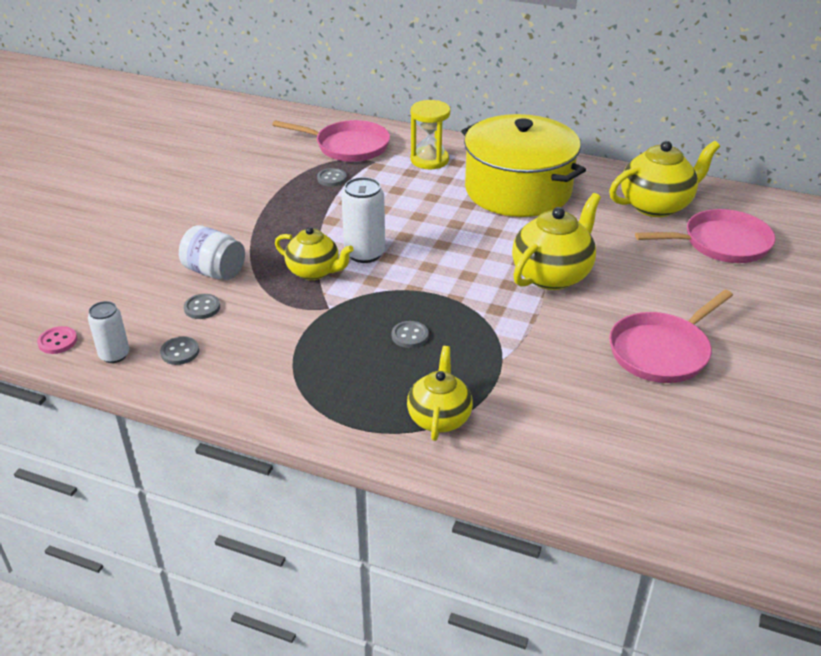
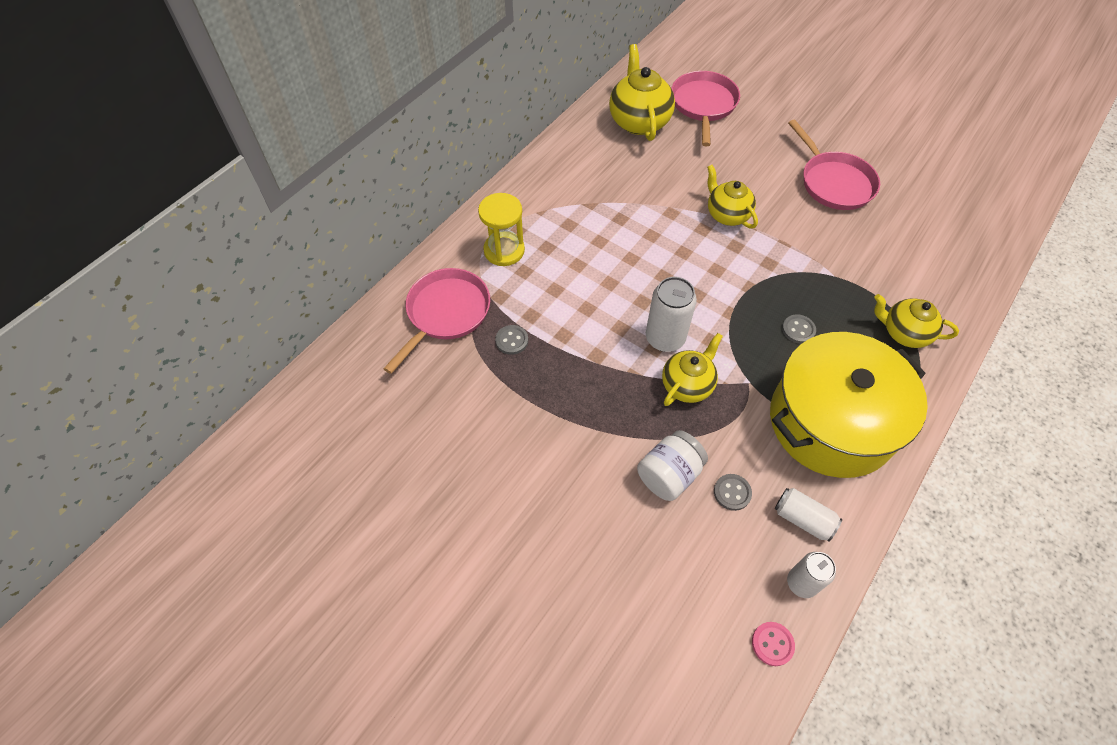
camera: 75 degrees left, 20 degrees up
grey button [160,337,199,365] -> white can [775,488,842,542]
yellow pot [461,114,586,217] -> yellow pot moved to [770,332,928,478]
yellow teapot [512,193,601,290] -> yellow teapot [707,165,758,229], size x0.66

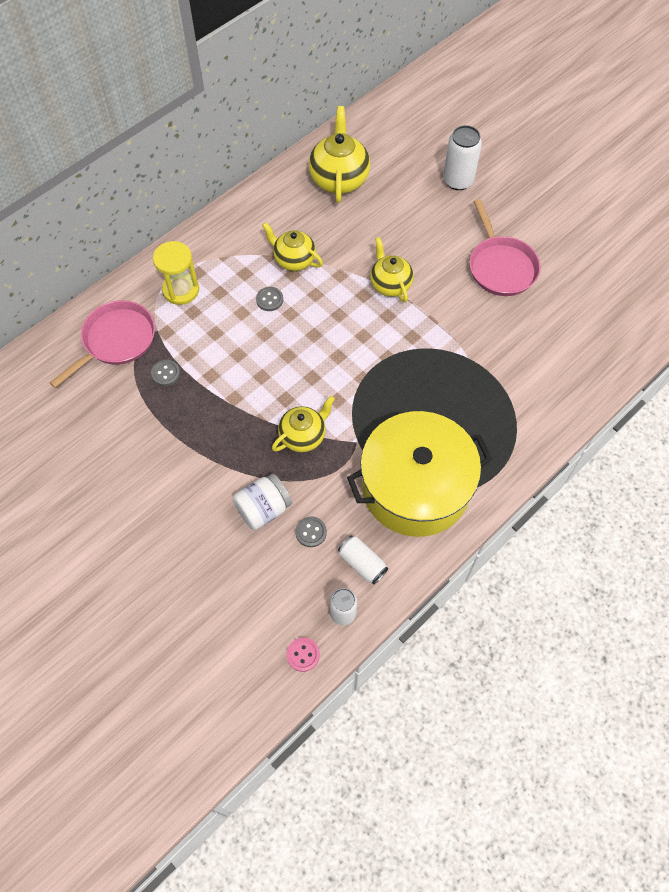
camera: 10 degrees right, 5 degrees up
white can [646,277,697,352] -> white can moved to [443,125,482,190]
pink pan [671,71,740,146] -> none
grey button [782,314,816,344] -> grey button moved to [256,287,283,311]
yellow teapot [874,294,959,348] -> yellow teapot moved to [262,222,323,271]

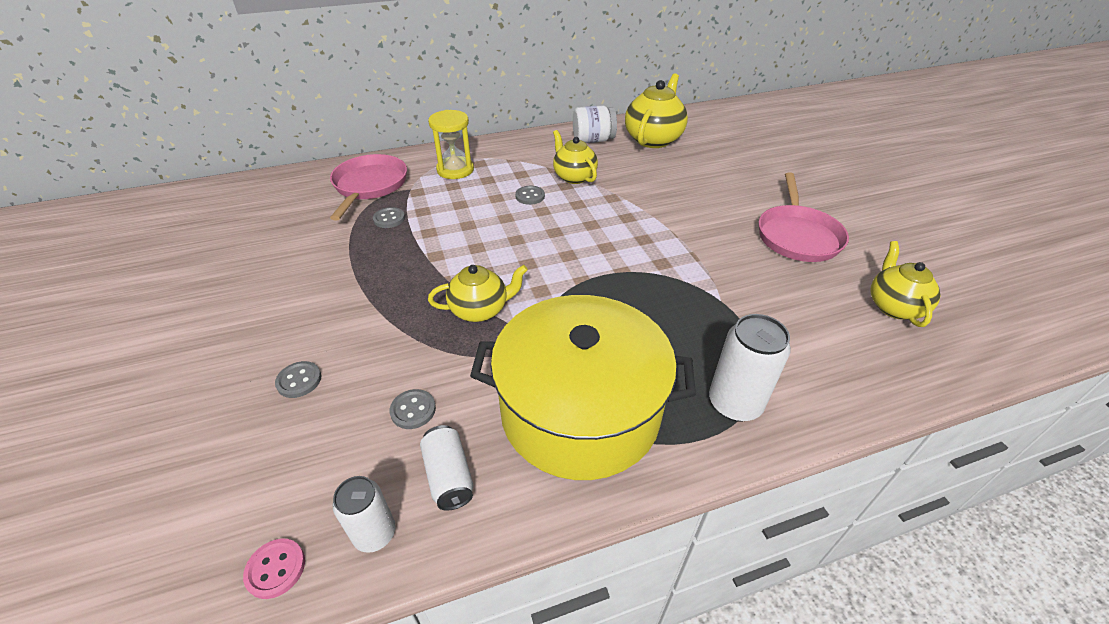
camera: 25 degrees right, 20 degrees down
pink pan [50,300,155,388] -> pink pan turned 60 degrees counterclockwise [330,154,407,221]
white jar [233,474,292,530] -> white jar moved to [573,105,617,143]
yellow teapot [370,237,414,302] -> yellow teapot moved to [870,241,941,327]
white can [443,125,482,190] -> white can moved to [709,314,791,422]
none -> grey button [275,361,321,398]

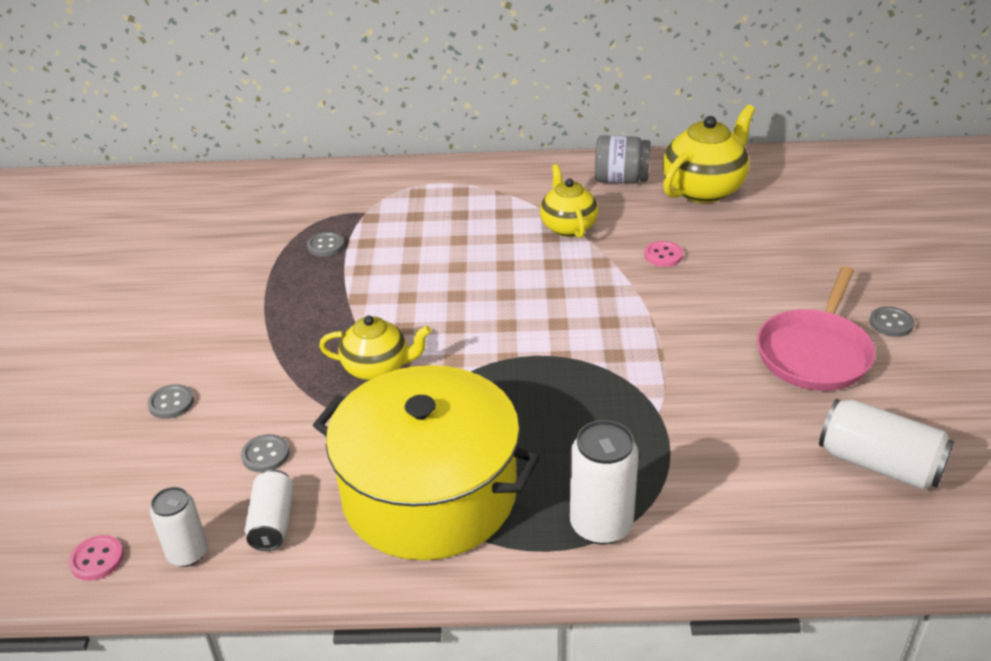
camera: 20 degrees right, 5 degrees down
pink pan [330,154,407,221] -> none
yellow hourglass [428,110,474,179] -> none
grey button [515,186,545,205] -> grey button moved to [869,306,915,337]
white jar [573,105,617,143] -> grey jar [595,135,650,184]
yellow teapot [870,241,941,327] -> white can [819,399,954,490]
none -> pink button [644,241,683,267]

